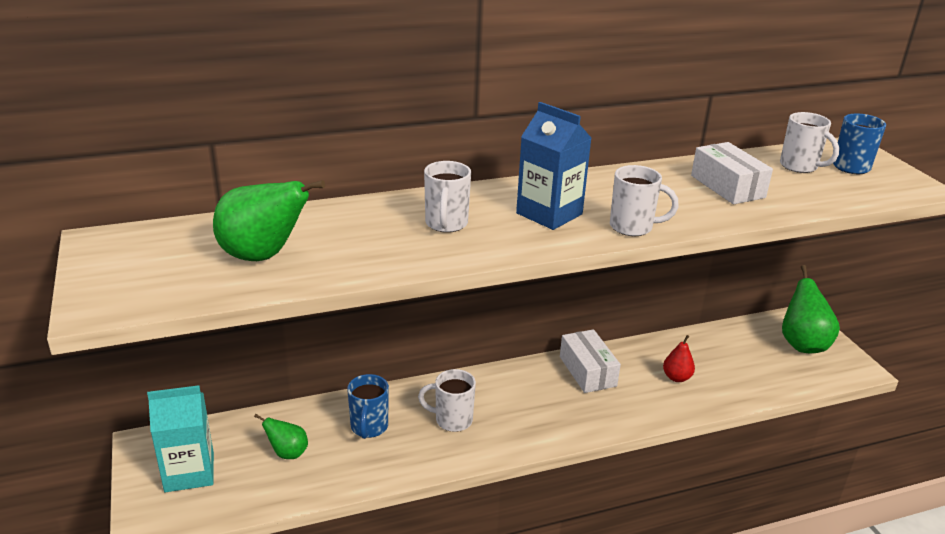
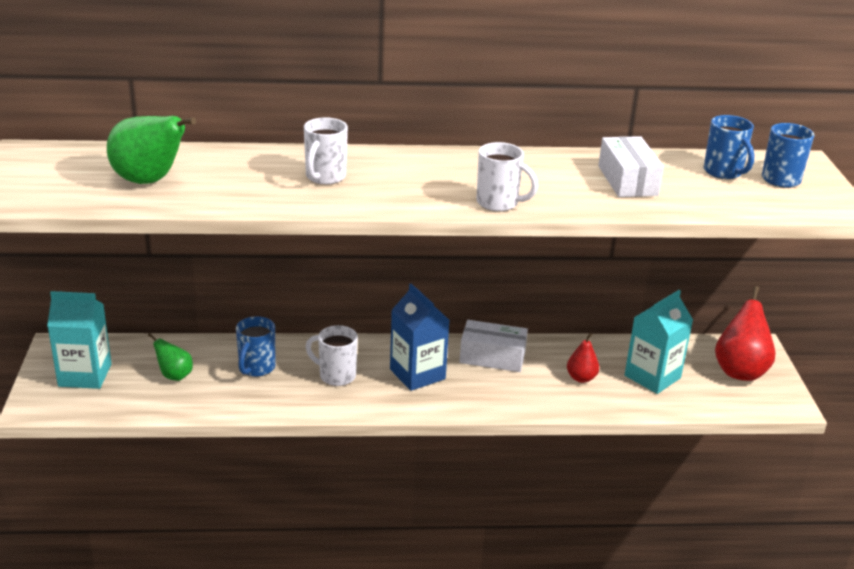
camera: 15 degrees right, 0 degrees up
blue carton [516,102,592,230] -> blue carton moved to [390,283,449,391]
white box [560,329,621,393] -> white box turned 75 degrees counterclockwise [459,320,528,372]
white mug [780,112,839,173] -> blue mug [704,115,755,179]
green pear [782,265,840,353] -> red pear [715,286,776,381]
none -> turquoise carton [625,290,693,394]

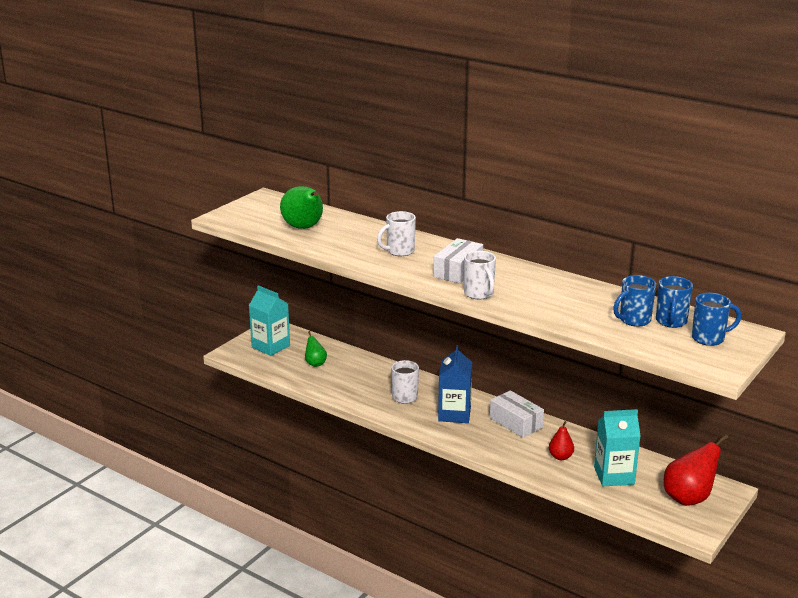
camera: 40 degrees right, 5 degrees down
blue mug [236,316,275,377] -> blue mug moved to [613,275,656,327]
white box [598,136,664,197] -> white box moved to [434,238,483,284]

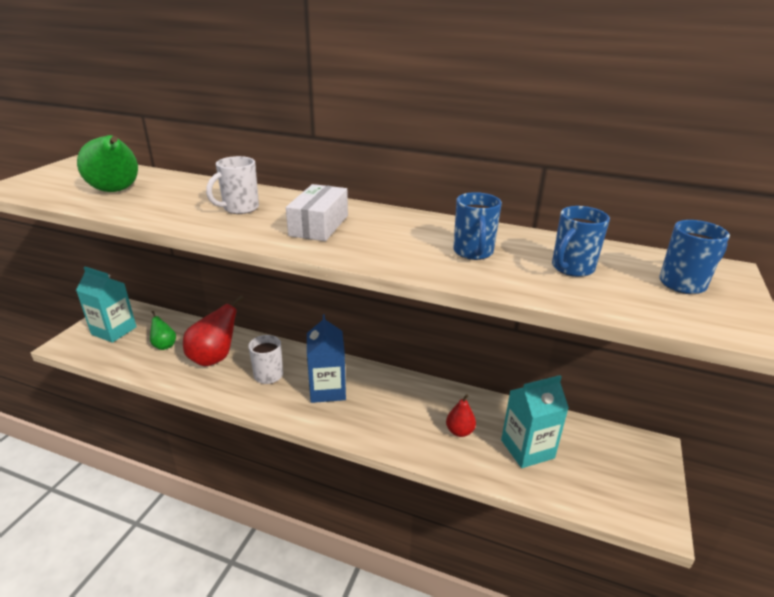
camera: 15 degrees left, 5 degrees up
white mug [464,251,496,300] -> none
white box [490,390,544,438] -> none
blue mug [656,276,693,328] -> blue mug moved to [453,192,502,260]
red pear [664,434,728,506] -> red pear moved to [183,295,244,367]

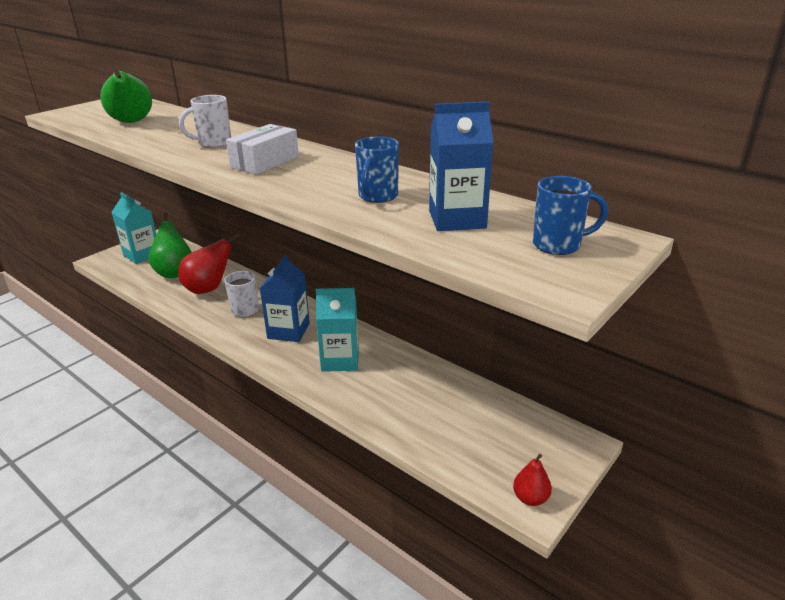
camera: 20 degrees right, 0 degrees up
green pear [150,311,176,350] -> green pear [148,212,192,278], size x1.82
red pear [446,394,476,437] -> red pear moved to [513,454,552,506]
turquoise carton [501,375,569,468] -> turquoise carton moved to [316,288,359,372]
blue mug [552,206,610,277] -> blue carton [429,101,494,231]

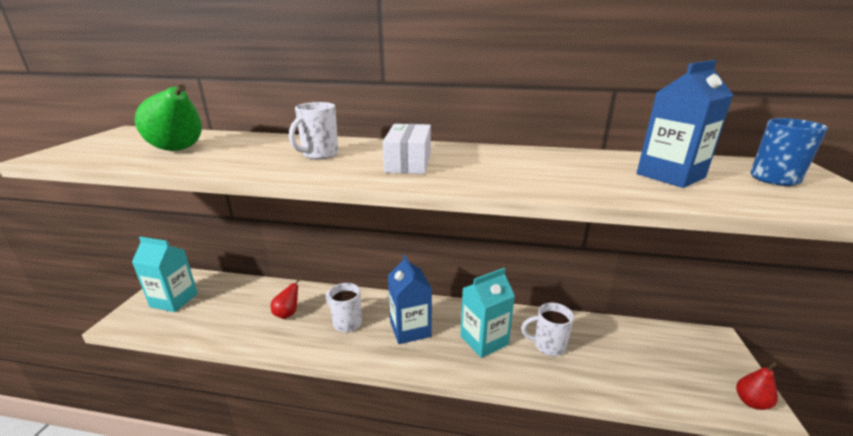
camera: 30 degrees left, 5 degrees down
green pear [148,212,192,278] -> none
red pear [178,233,240,294] -> red pear [271,278,301,319], size x0.55
blue mug [355,136,399,203] -> none
none -> white mug [521,303,574,356]

